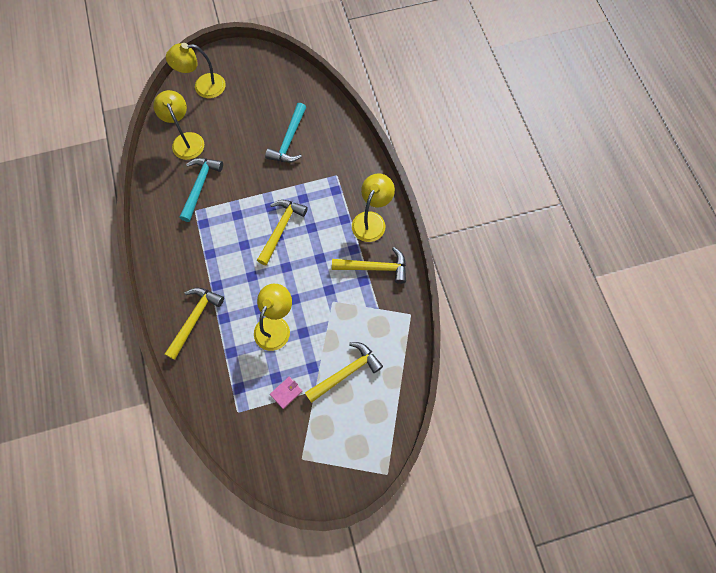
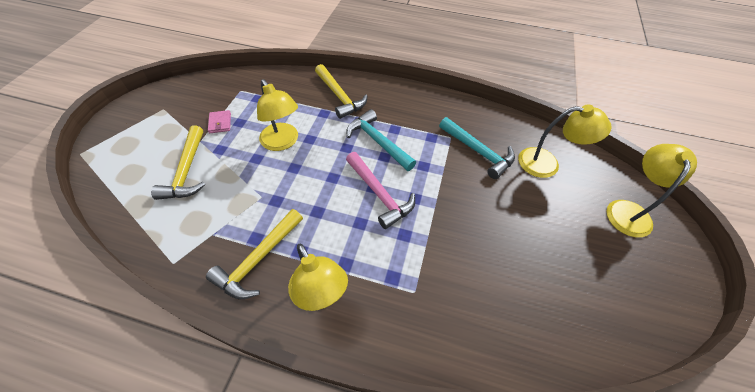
camera: 120 degrees right, 15 degrees down
yellow hammer [257,200,308,265] -> pink hammer [346,152,415,229]
turquoise hammer [265,103,306,163] -> turquoise hammer moved to [346,109,416,171]

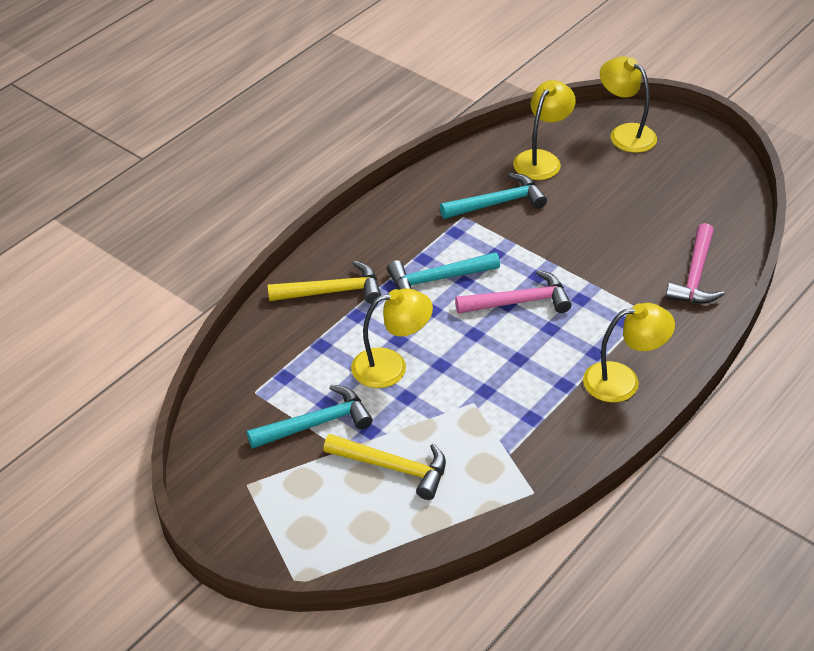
camera: 65 degrees left, 10 degrees down
yellow hammer [206,209,303,299] -> none
pink wallet [208,110,231,133] -> turquoise hammer [247,385,373,449]
none -> pink hammer [665,223,724,304]

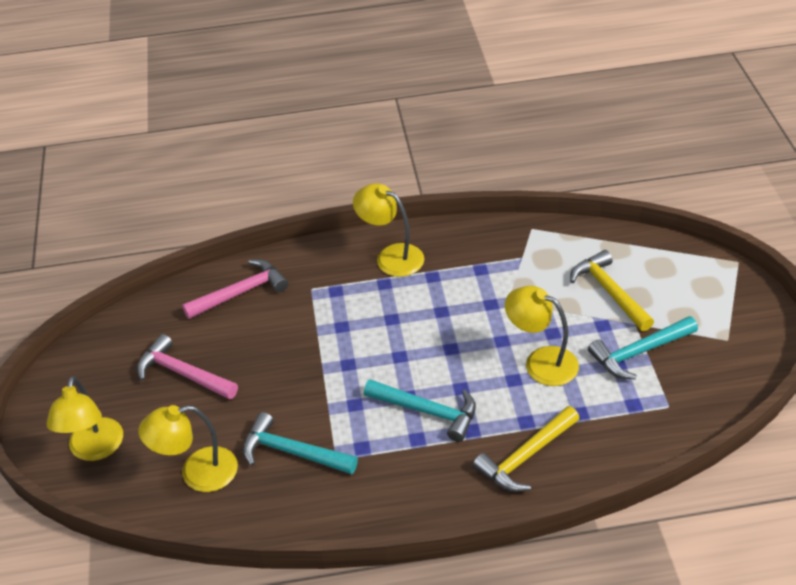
camera: 135 degrees left, 0 degrees up
turquoise hammer [247,385,373,449] -> turquoise hammer turned 45 degrees counterclockwise [588,316,698,380]
yellow hammer [267,261,381,304] -> yellow hammer turned 75 degrees counterclockwise [473,406,580,492]
pink hammer [455,270,571,314] -> pink hammer moved to [137,334,238,400]

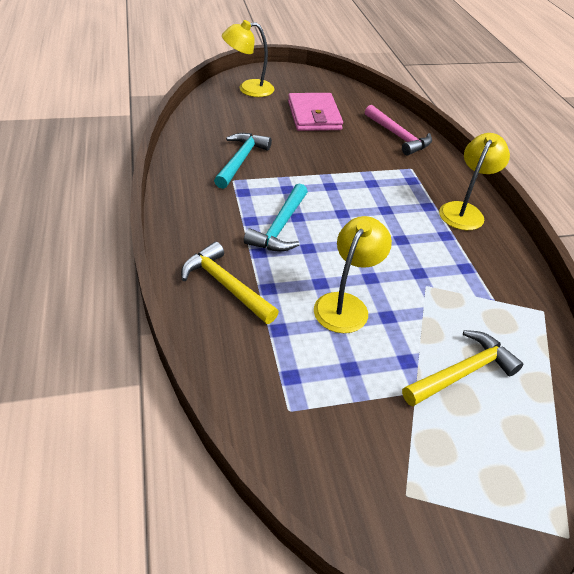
camera: 80 degrees right, 0 degrees up
pink hammer [137,334,238,400] -> pink wallet [288,93,343,131]
yellow lamp [138,405,238,492] -> none
turquoise hammer [588,316,698,380] -> none

